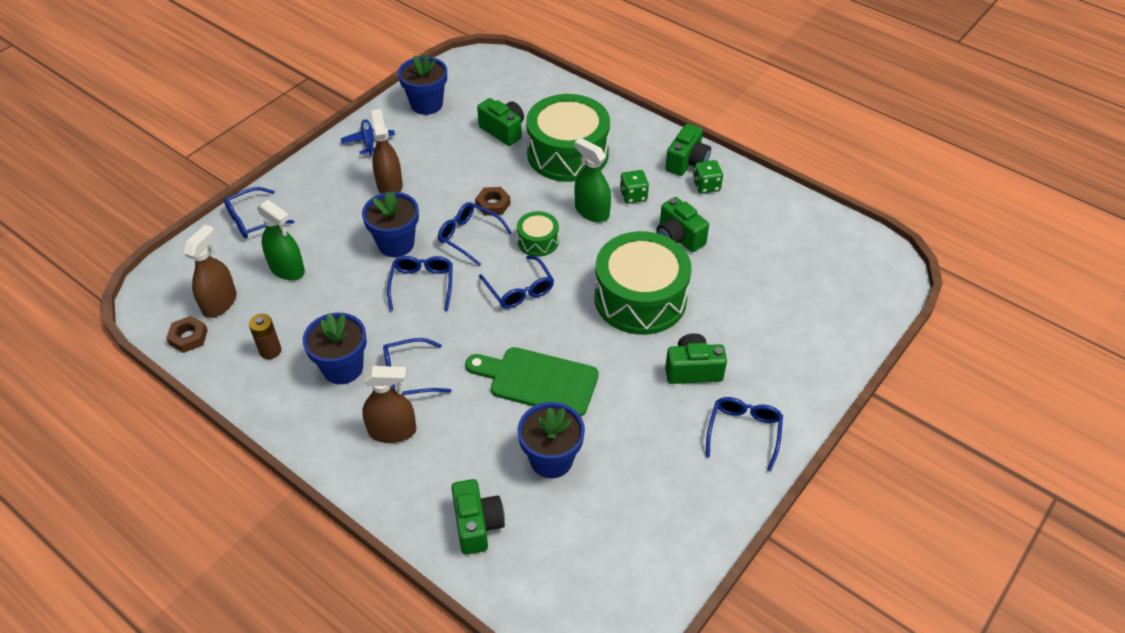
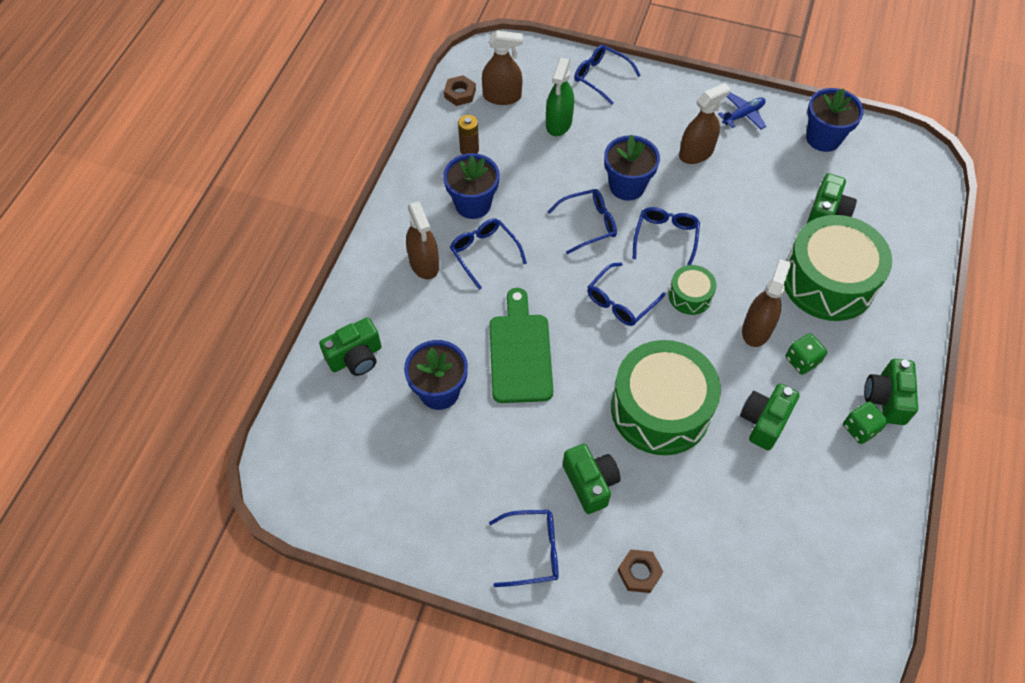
camera: 70 degrees right, 10 degrees up
brown nut [475,187,511,216] -> brown nut moved to [617,549,663,593]
green spray bottle [574,138,611,222] -> brown spray bottle [742,259,791,347]
green camera [665,124,711,176] -> green camera turned 90 degrees clockwise [864,359,918,425]

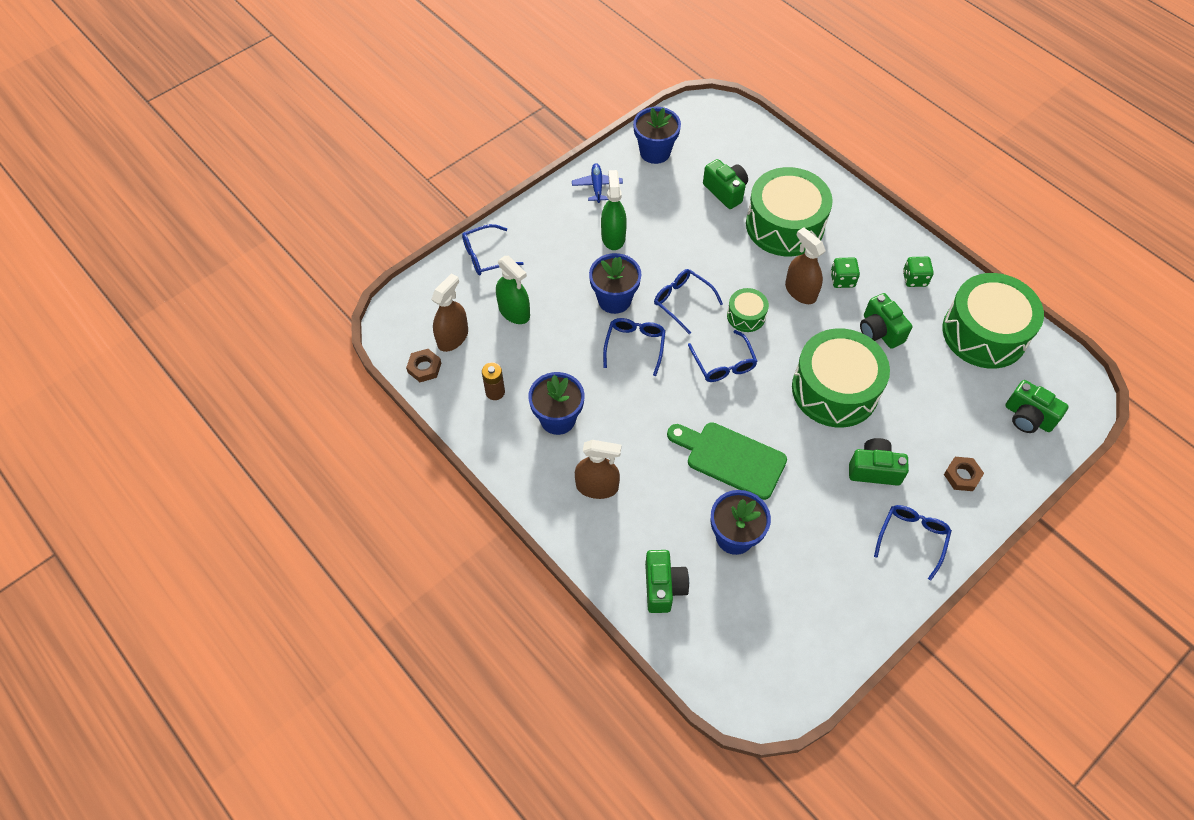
camera: 60 degrees left, 0 degrees up
blue glasses [450,219,527,290] -> none
brown spray bottle [679,83,731,164] -> green spray bottle [601,170,627,250]
green camera [864,359,918,425] -> green camera moved to [1005,380,1069,433]
none -> green drum [942,273,1044,369]

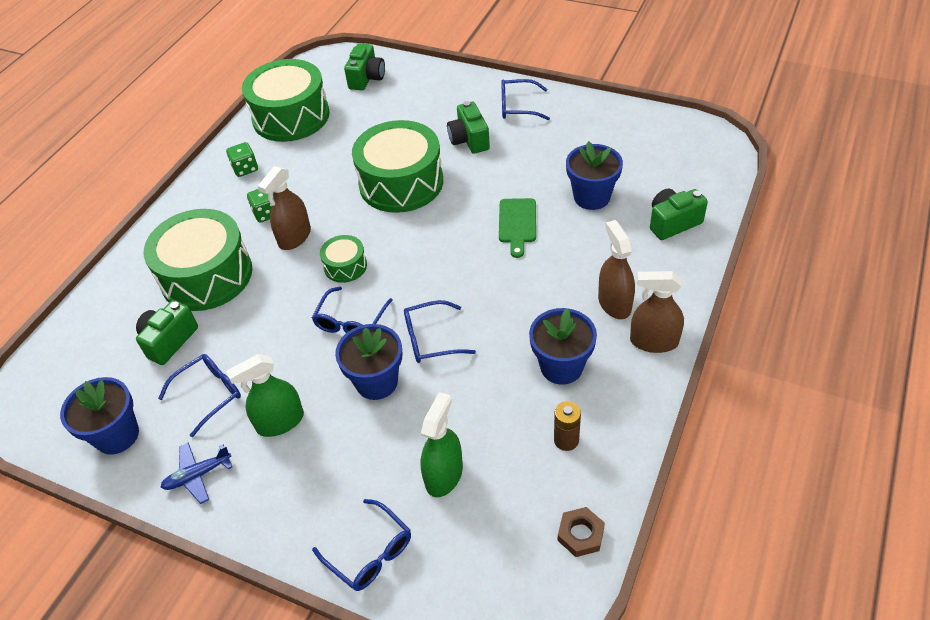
camera: 110 degrees left, 10 degrees down
brown spray bottle [431,273,468,352] -> brown spray bottle moved to [630,271,684,353]
green cutting board [667,422,787,500] -> green cutting board [499,198,536,258], size x0.66
blue glasses [688,330,758,382] -> blue glasses moved to [158,354,241,437]
green camera [860,293,912,349] -> none
brown nut [944,457,984,491] -> none

